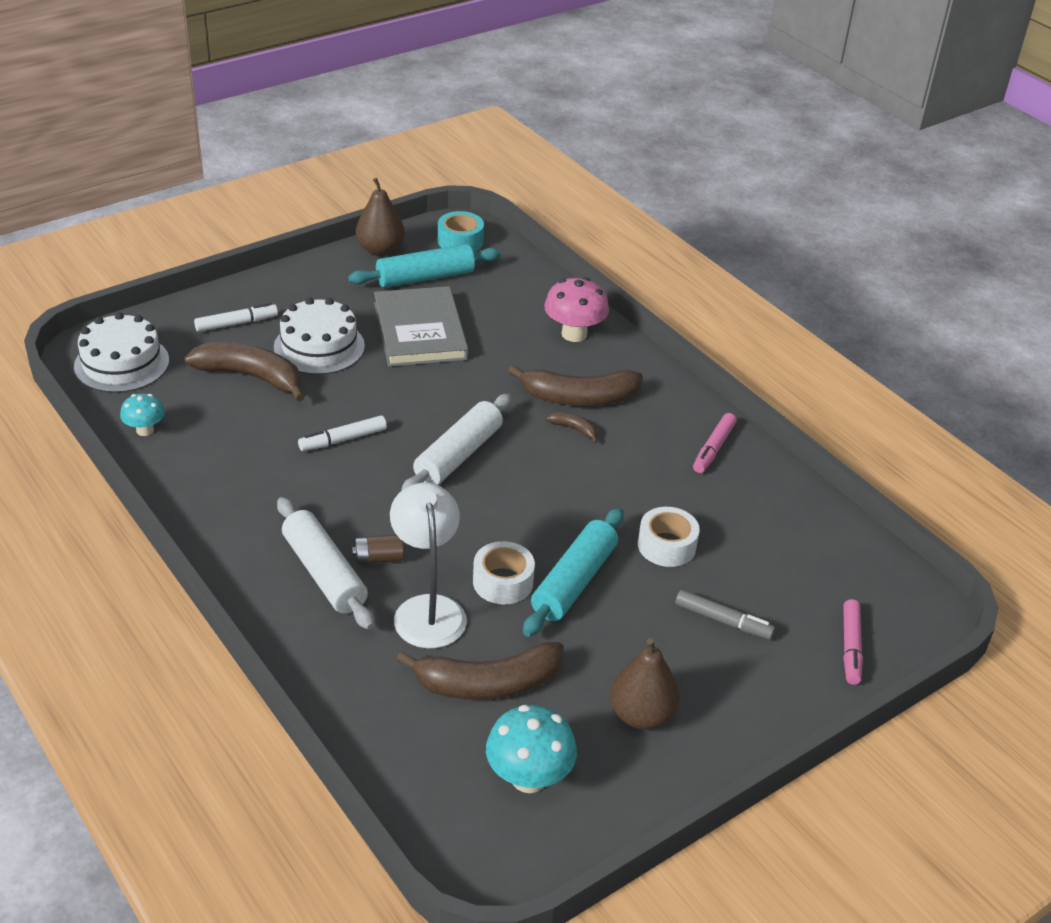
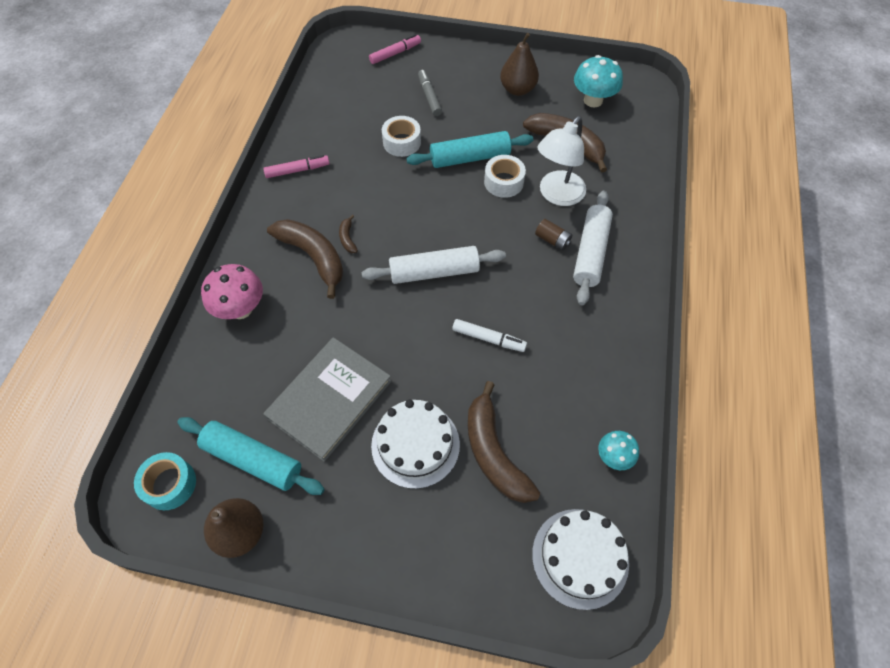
camera: 130 degrees left, 20 degrees up
white marker [194,303,278,332] -> none

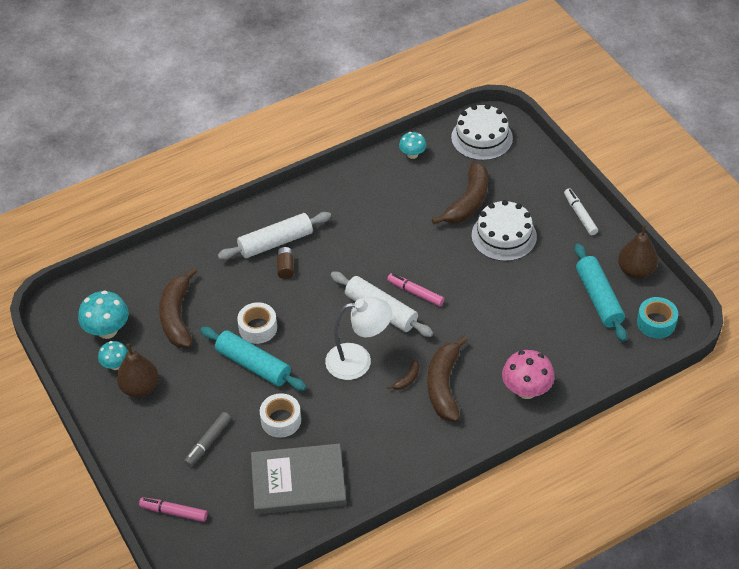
camera: 130 degrees left, 10 degrees down
pink marker [263,155,330,178] -> pink marker moved to [387,273,444,307]
grey book [264,337,392,462] -> grey book moved to [251,443,346,515]
white marker [452,319,527,352] -> white marker moved to [564,188,598,235]
white lamp [537,116,586,206] -> white lamp moved to [325,297,392,380]
none -> turquoise mushroom [98,341,128,370]

